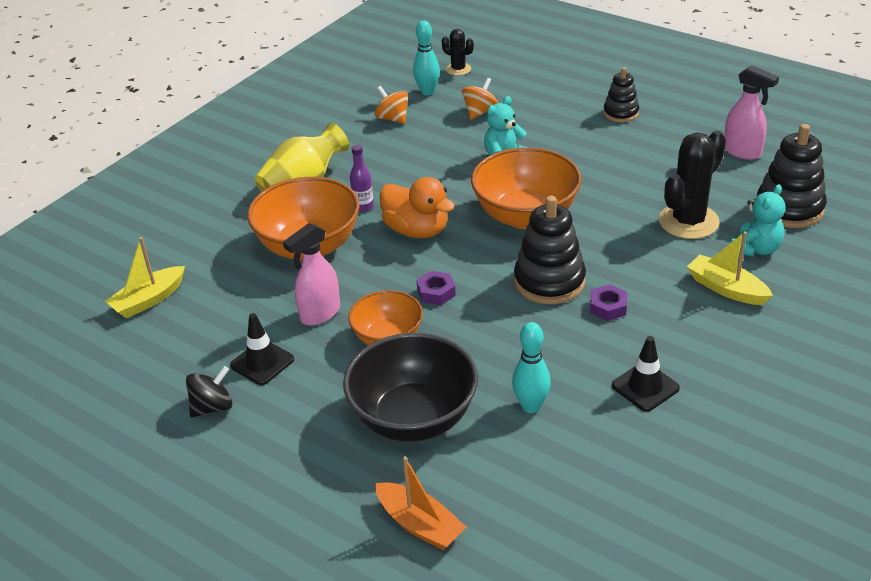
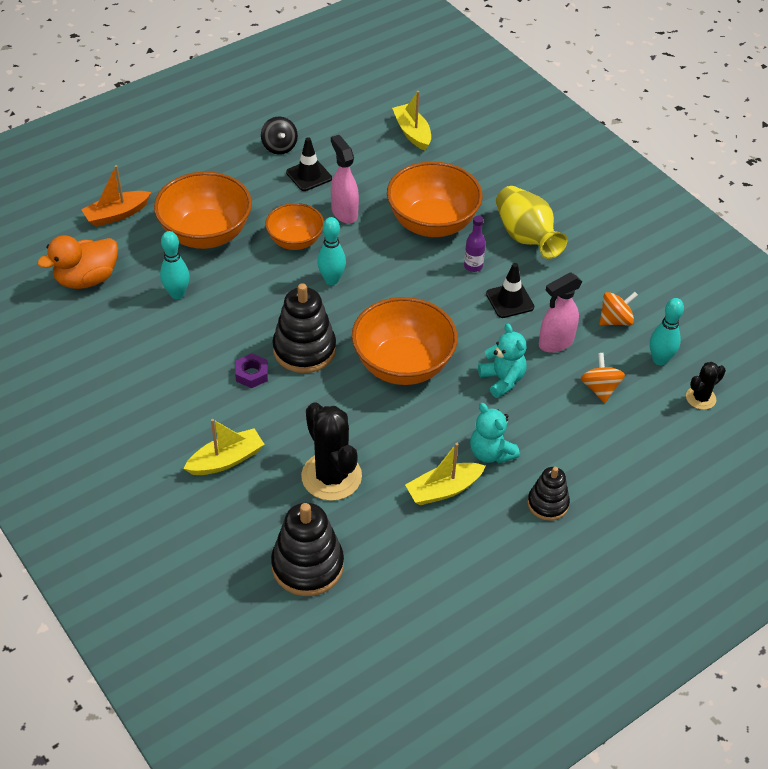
camera: 105 degrees right, 10 degrees up
black bowl [343,333,478,442] -> orange bowl [154,172,252,249]
orange duck [380,177,455,238] -> orange duck moved to [37,235,118,289]
purple nut [416,271,456,305] -> turquoise bowling pin [317,217,346,285]
orange spinning top [462,78,498,119] -> orange spinning top turned 150 degrees counterclockwise [580,353,625,403]
black traffic cone [612,336,680,412] -> black traffic cone moved to [486,263,534,318]
pink spray bottle [724,65,779,160] -> pink spray bottle moved to [539,272,582,353]
turquoise teddy bear [731,184,786,257] -> turquoise teddy bear moved to [470,403,520,464]
none -> yellow boat [405,443,485,505]

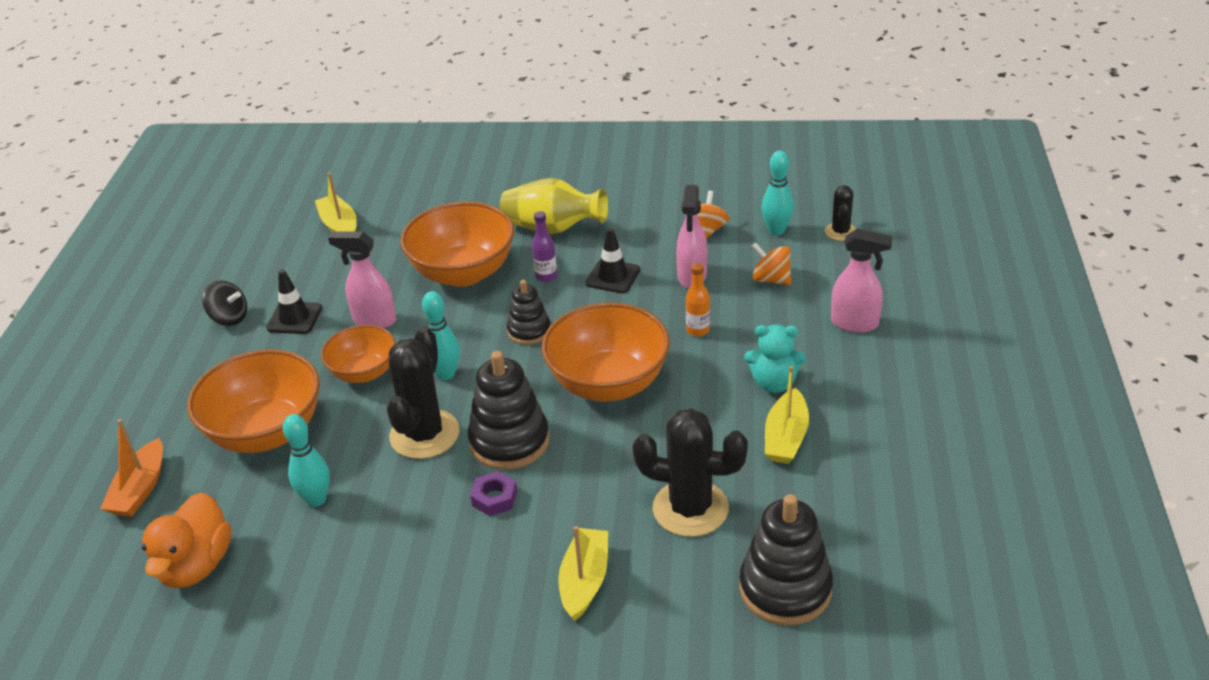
camera: 45 degrees left, 10 degrees down
yellow boat [392,91,431,151] -> yellow boat turned 45 degrees clockwise [315,173,357,232]
turquoise teddy bear [478,324,527,398] -> orange bottle [686,263,710,337]
black stacking toy [527,467,570,521] -> black stacking toy moved to [507,280,550,345]
none -> black cactus [387,327,460,459]
none -> pink spray bottle [831,229,893,333]

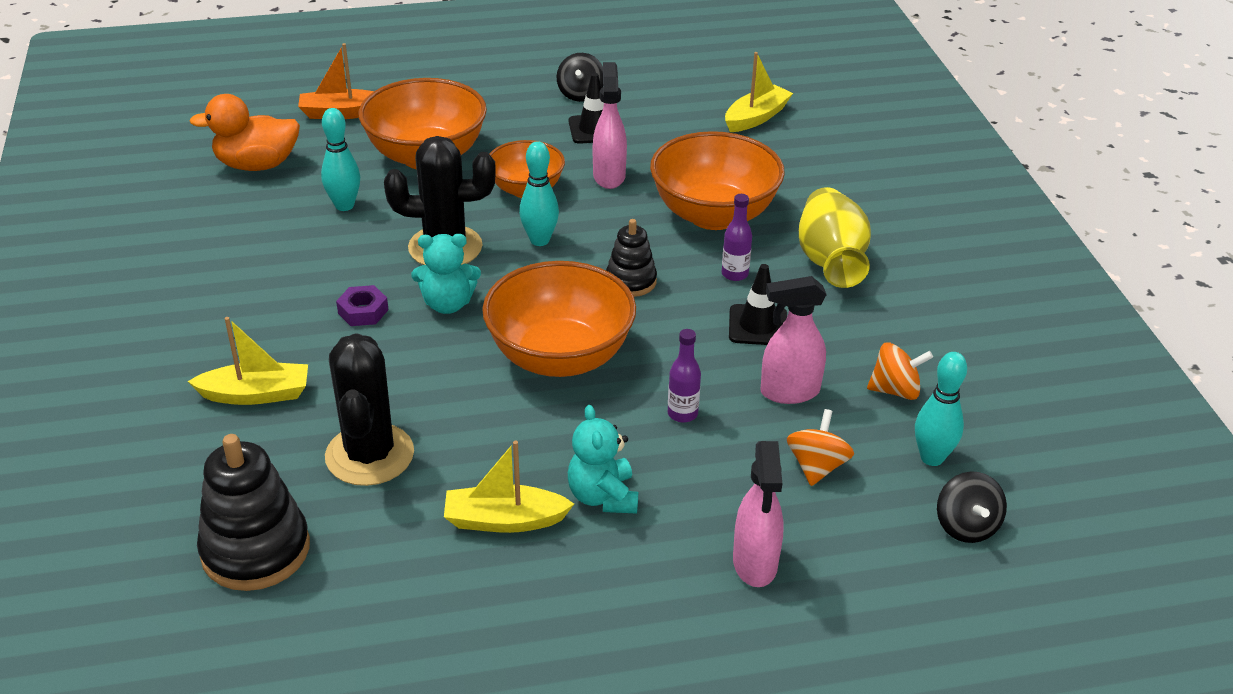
camera: 70 degrees right, 0 degrees up
black stacking toy [468,351,550,470] -> turquoise teddy bear [411,234,481,314]
orange bottle [686,263,710,337] -> purple bottle [668,329,701,423]
black cactus [825,185,856,241] -> black spinning top [937,471,1007,543]

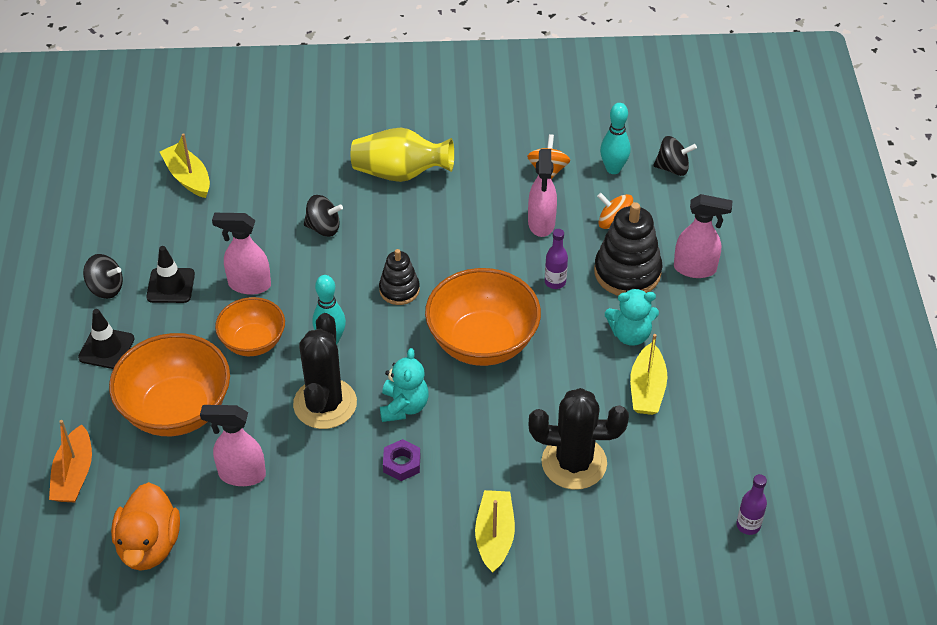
camera: 80 degrees left, 10 degrees up
black stacking toy [197,434,310,591] -> black stacking toy moved to [594,202,662,296]
turquoise bowling pin [321,108,360,211] -> pink spray bottle [200,405,266,486]
orange bowl [650,131,785,230] -> black spinning top [304,195,343,237]
purple bottle [722,194,752,281] -> purple bottle moved to [736,474,767,535]
black traffic cone [729,264,787,345] -> black traffic cone moved to [78,309,135,369]

